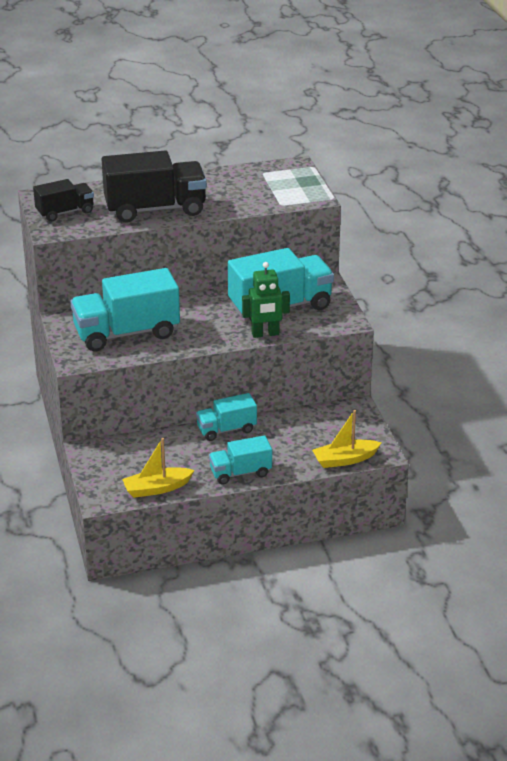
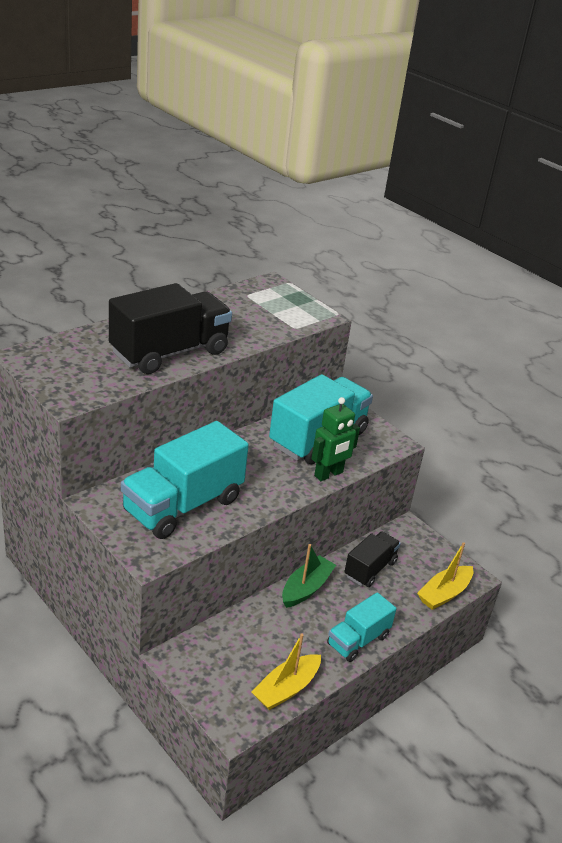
camera: 30 degrees left, 0 degrees up
black truck [33,179,94,222] -> black truck moved to [344,531,401,587]
turquoise truck [196,393,257,441] -> green boat [282,544,336,608]

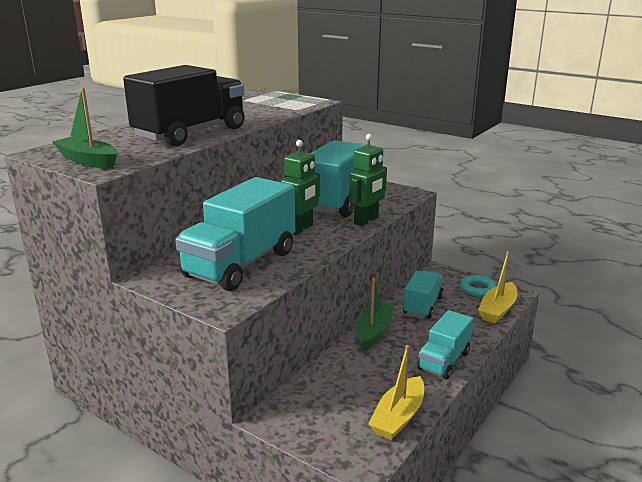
camera: 10 degrees left, 10 degrees down
black truck [344,531,401,587] -> turquoise truck [403,270,444,319]
none -> green boat [52,88,118,169]
none -> green robot [281,140,320,235]
none -> turquoise ring [460,275,497,297]

